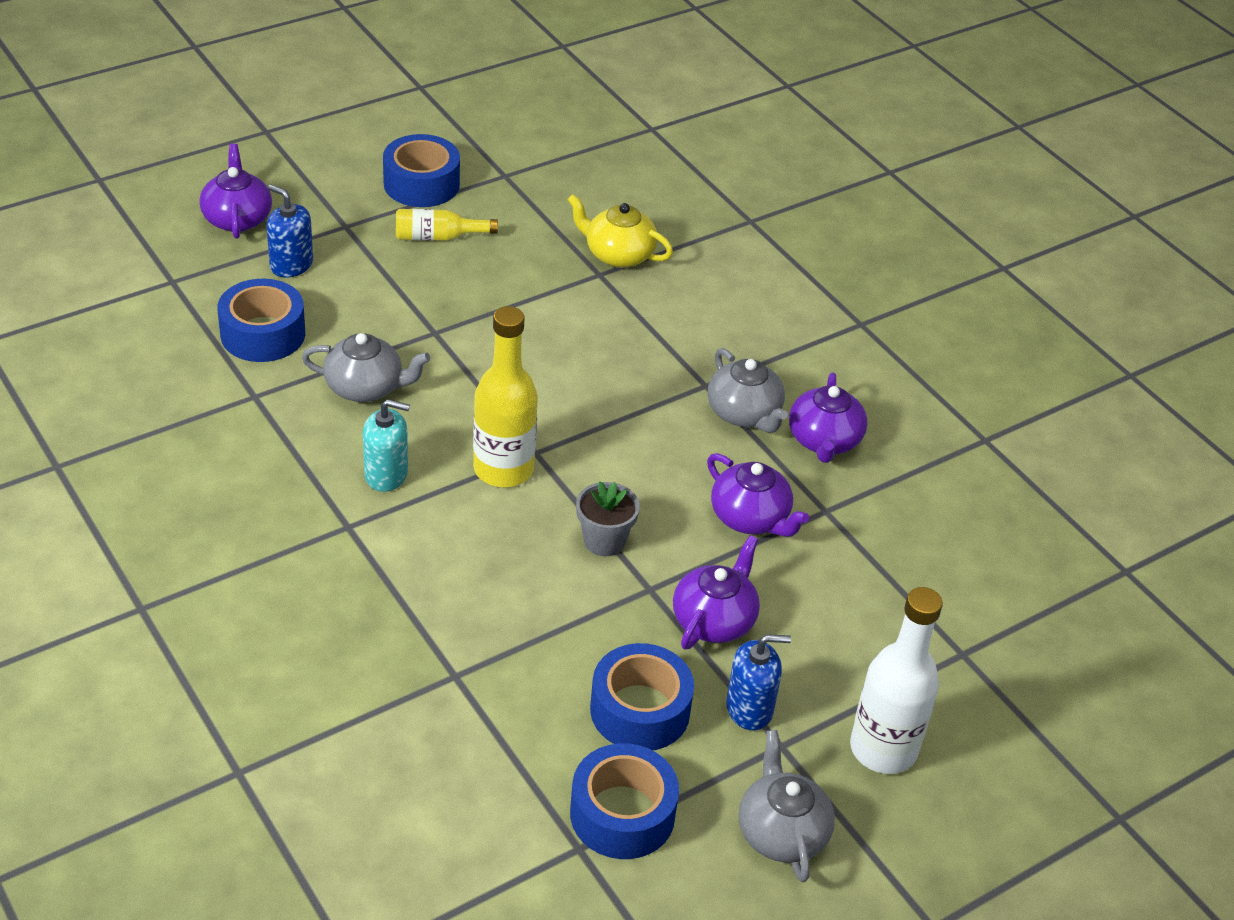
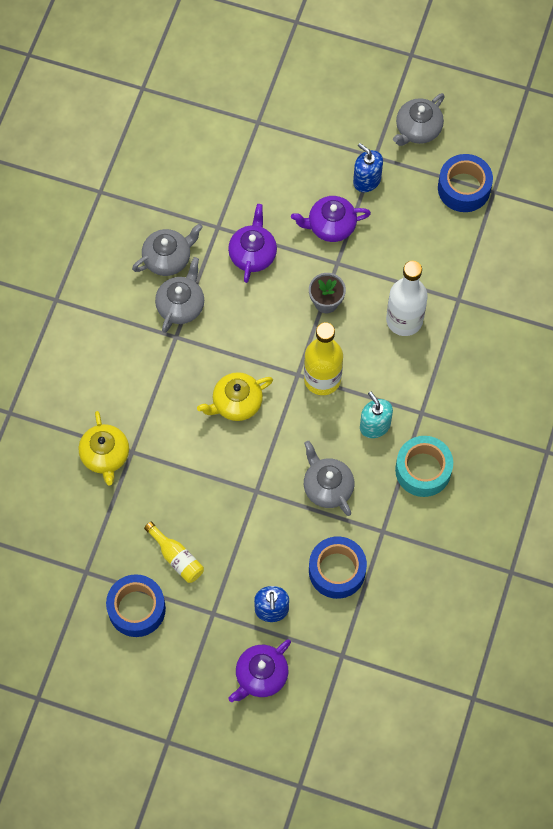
camera: 125 degrees left, 25 degrees up
blue tape [590,643,694,751] -> none
purple teapot [789,372,868,463] -> grey teapot [132,223,203,276]
white bottle [850,587,943,774] -> white bottle moved to [386,261,428,336]
none -> yellow teapot [197,372,273,421]
none -> turquoise tape [395,436,453,497]

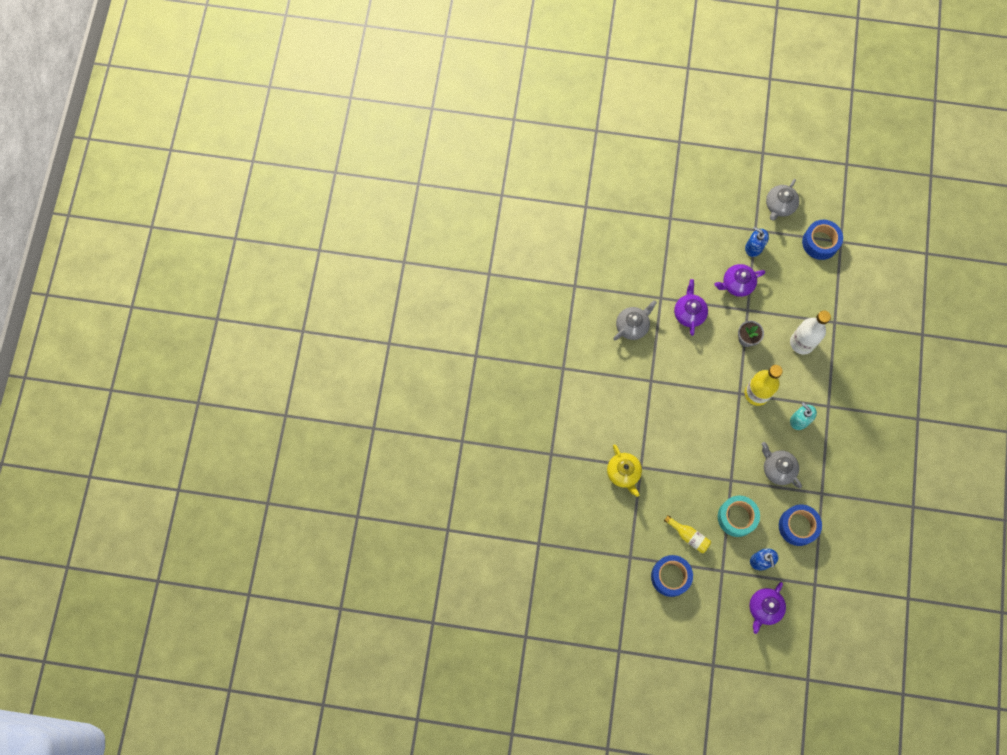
camera: 10 degrees left, 5 degrees up
grey teapot [155,257,204,333] -> none
yellow teapot [197,372,273,421] -> none
turquoise tape [395,436,453,497] -> turquoise tape moved to [718,496,760,537]

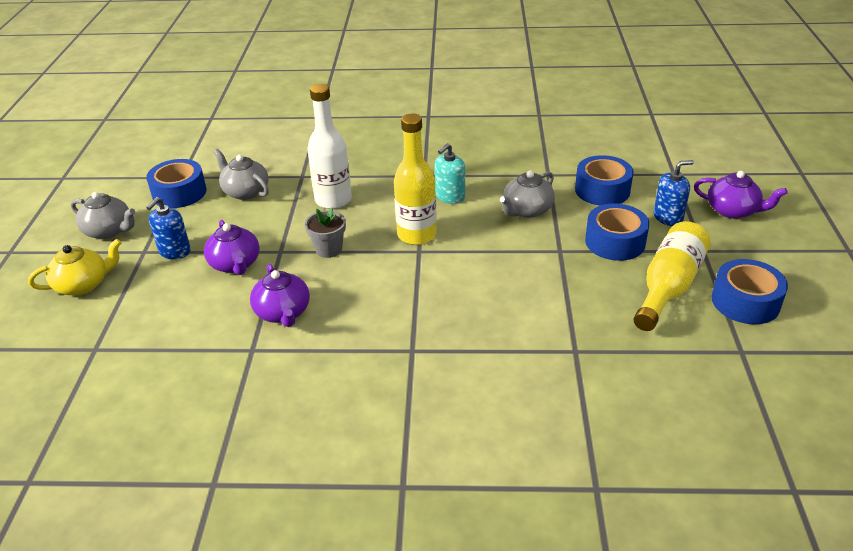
camera: 95 degrees left, 35 degrees down
yellow teapot [607,444,642,497] -> yellow teapot moved to [28,239,121,296]
grey teapot [613,300,657,341] -> grey teapot moved to [214,149,269,200]
yellow bottle [664,515,711,553] -> yellow bottle [634,221,711,331], size x1.75
purple teapot [674,279,708,336] -> purple teapot turned 105 degrees counterclockwise [250,264,310,327]
turquoise tape [718,496,760,537] -> blue tape [585,204,649,261]

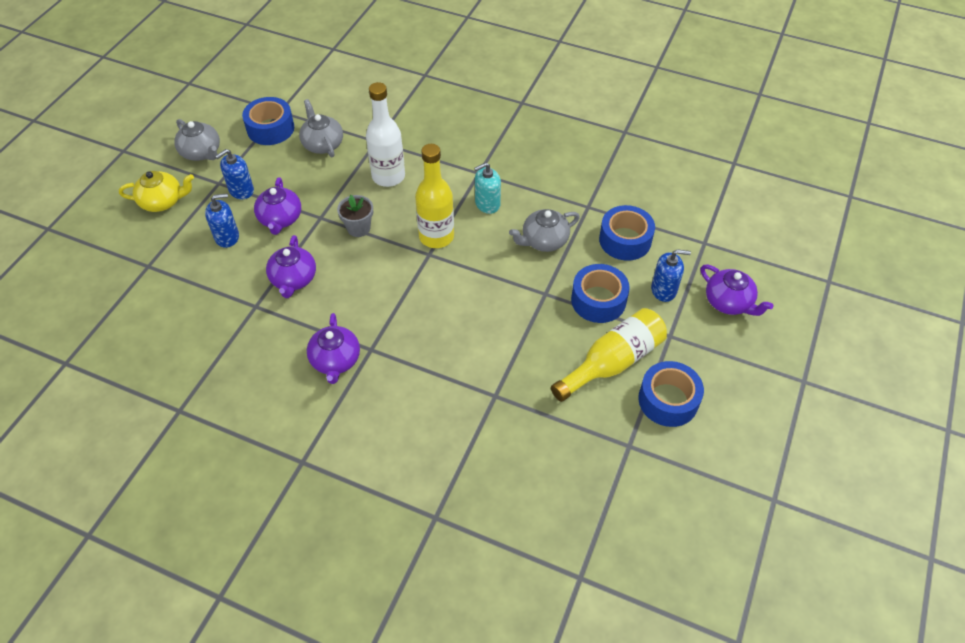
camera: 20 degrees right, 15 degrees up
none -> blue soap dispenser [205,193,239,248]
none -> purple teapot [307,313,360,384]

